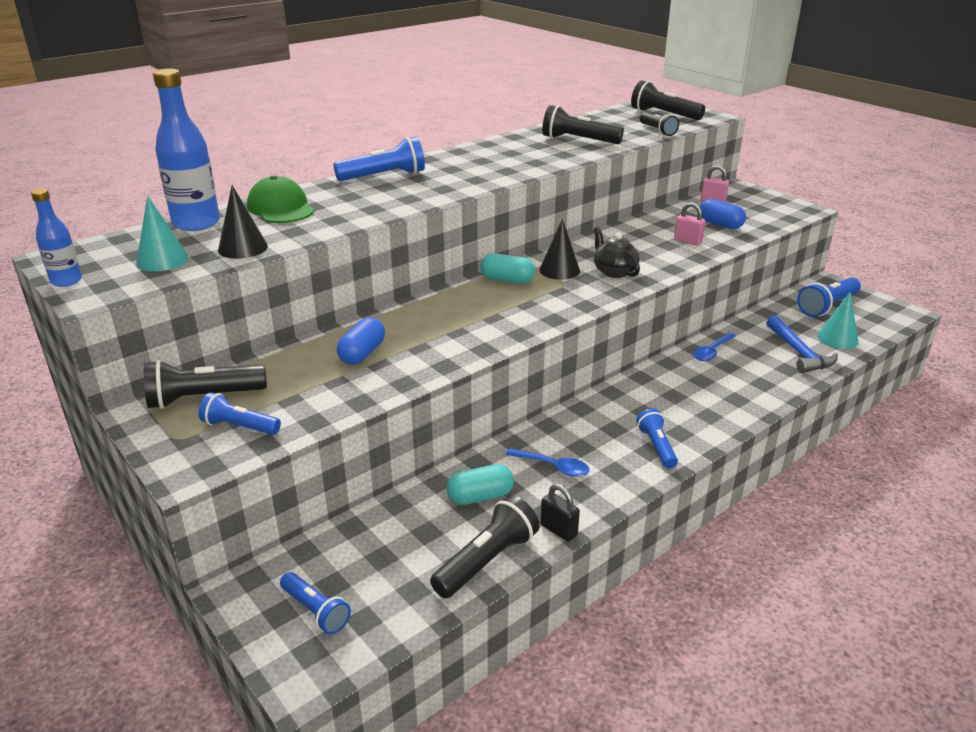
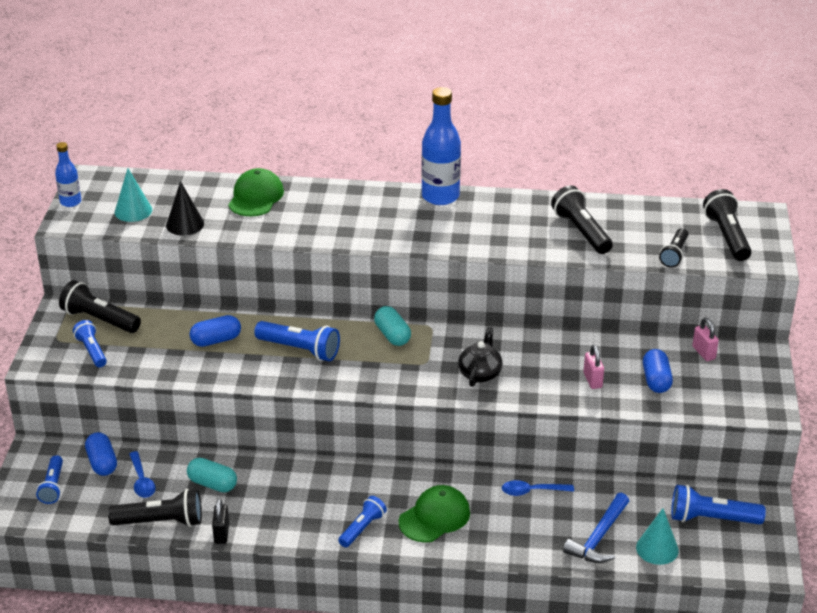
camera: 45 degrees right, 5 degrees up
blue bottle [153,68,220,231] -> blue bottle moved to [422,87,461,205]
blue flashlight [333,137,425,181] -> blue flashlight moved to [254,321,340,361]
blue spoon [506,448,590,477] -> blue spoon moved to [129,451,156,498]
black cone [539,219,580,280] -> none
none -> blue capsule [85,432,117,476]
none -> green cap [399,485,470,542]

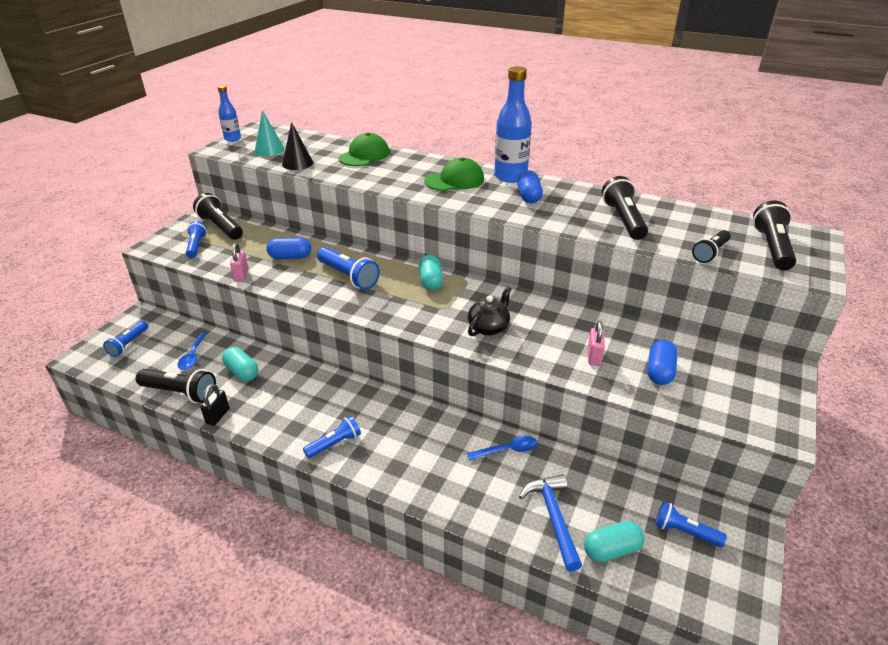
camera: 20 degrees right, 0 degrees up
blue capsule [85,432,117,476] -> blue capsule moved to [517,170,543,203]
green cap [399,485,470,542] -> green cap moved to [424,157,484,191]
blue spoon [502,480,574,496] -> blue spoon turned 150 degrees clockwise [467,435,538,460]
blue hammer [563,493,629,563] -> blue hammer turned 120 degrees clockwise [519,474,582,572]
turquoise cone [636,508,679,565] -> turquoise capsule [584,521,645,562]
blue flashlight [671,485,766,524] -> blue flashlight [655,501,727,547], size x0.66
pink padlock [692,318,719,361] -> pink padlock moved to [230,243,248,282]

